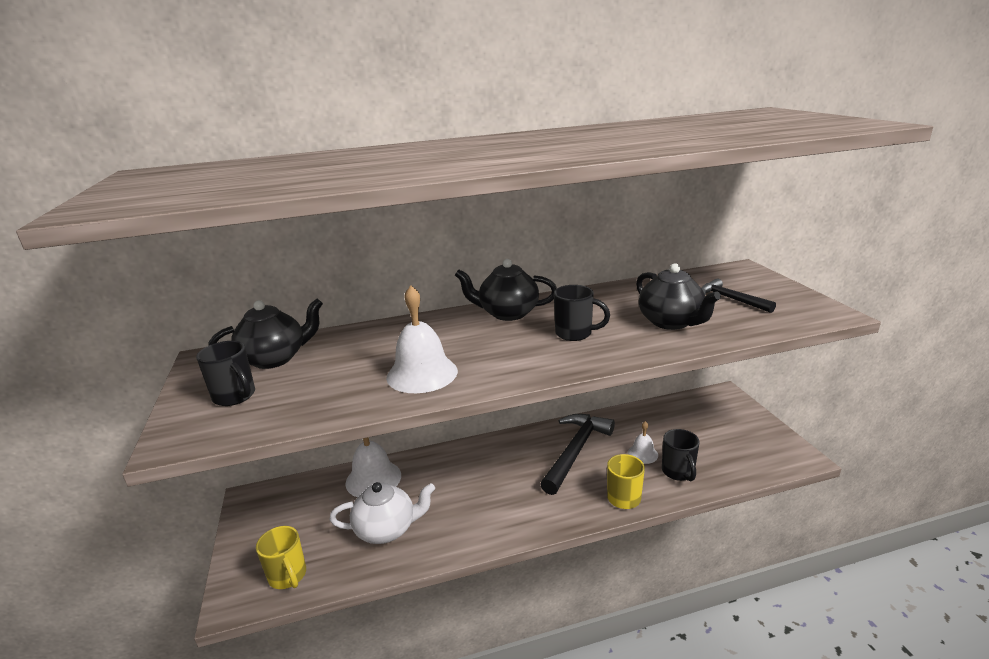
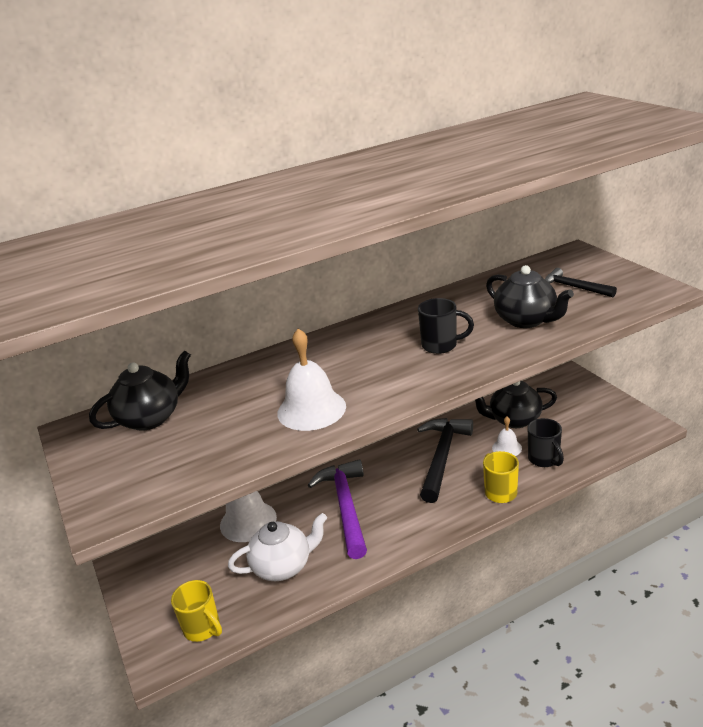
camera: 10 degrees left, 5 degrees up
black mug [196,341,255,406] -> none
black teapot [455,259,557,321] -> black teapot moved to [475,381,557,428]
none -> purple hammer [308,459,367,559]

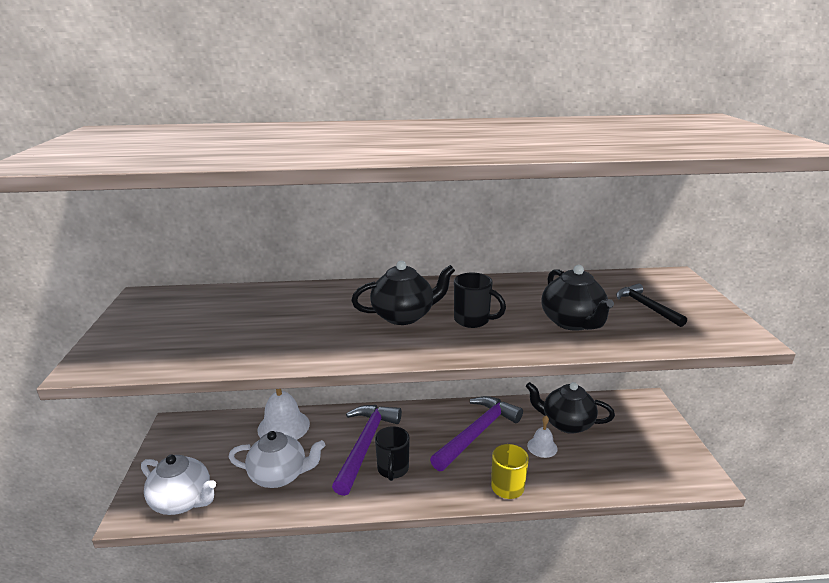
camera: 20 degrees right, 5 degrees down
black teapot [89,350,191,431] -> black teapot moved to [351,261,455,325]
yellow mug [171,580,222,642] -> white teapot [141,455,216,515]
white bell [277,329,346,431] -> none
black hammer [417,418,473,503] -> purple hammer [430,396,523,471]
black mug [528,418,564,467] -> black mug moved to [375,426,410,481]

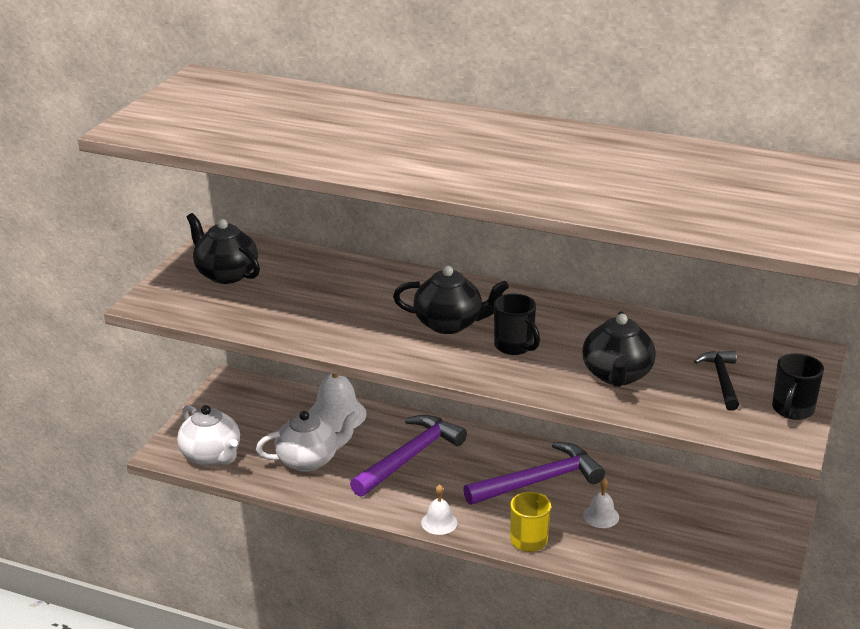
camera: 25 degrees right, 5 degrees up
white teapot [229,431,325,488] -> white teapot turned 45 degrees counterclockwise [256,411,359,472]
black mug [375,426,410,481] -> black mug moved to [772,353,824,420]
black teapot [526,382,615,434] -> black teapot moved to [187,213,260,284]
none -> white bell [421,484,457,535]

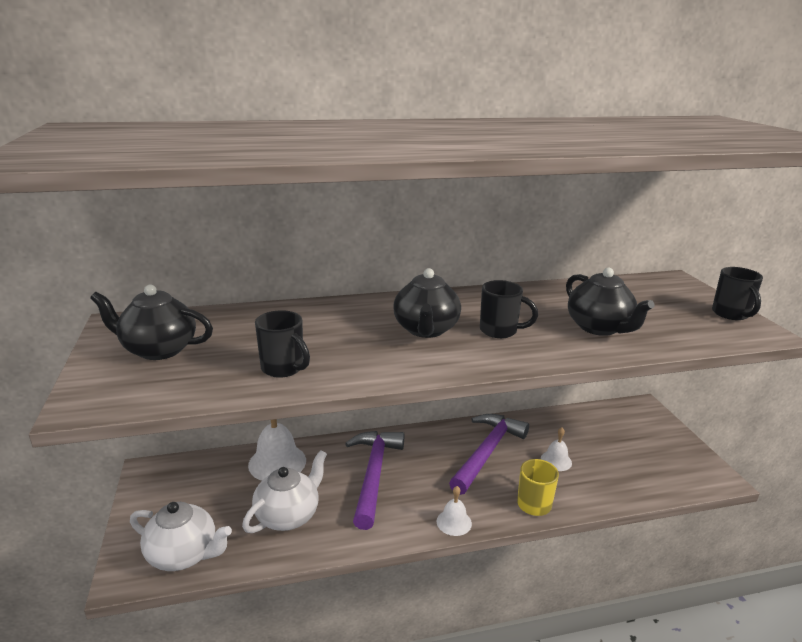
camera: 35 degrees left, 5 degrees down
black teapot [393,266,509,334] -> black teapot turned 120 degrees clockwise [393,268,461,338]
black hammer [694,351,739,411] -> none
none -> black mug [255,310,310,378]

